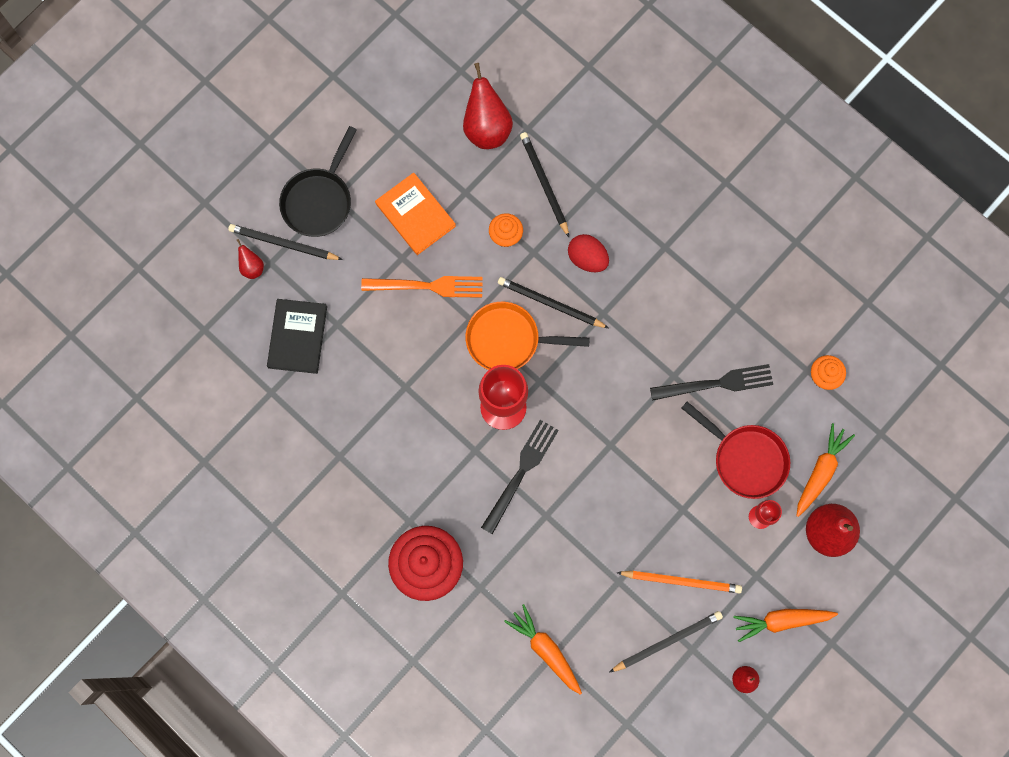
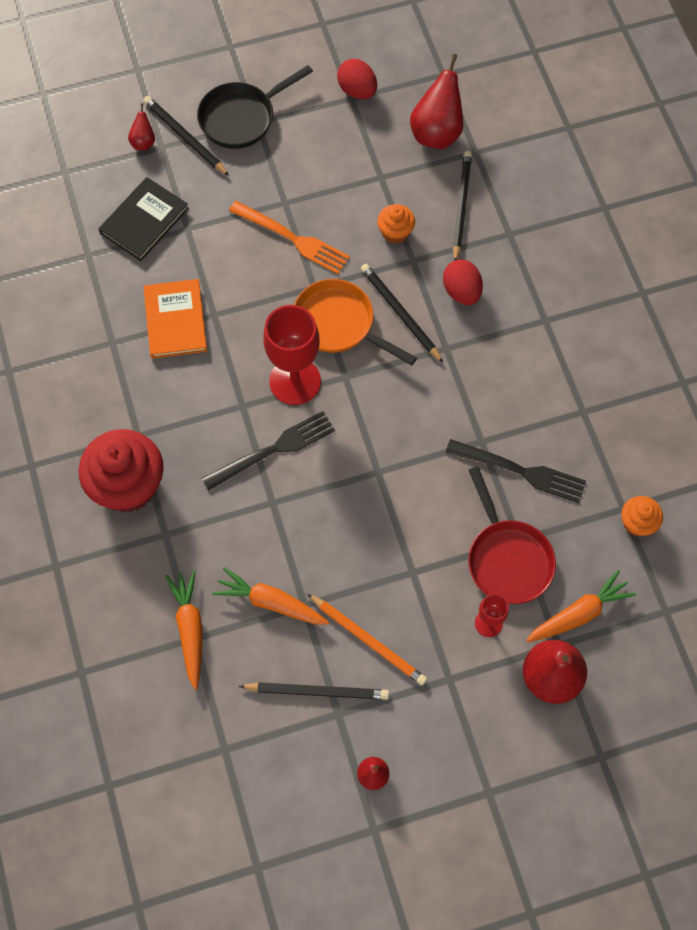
camera: 30 degrees right, 10 degrees down
orange book [375,173,456,255] -> orange book moved to [144,279,207,359]
orange carrot [733,609,838,642] -> orange carrot moved to [212,567,329,625]
none -> red egg [337,59,377,100]

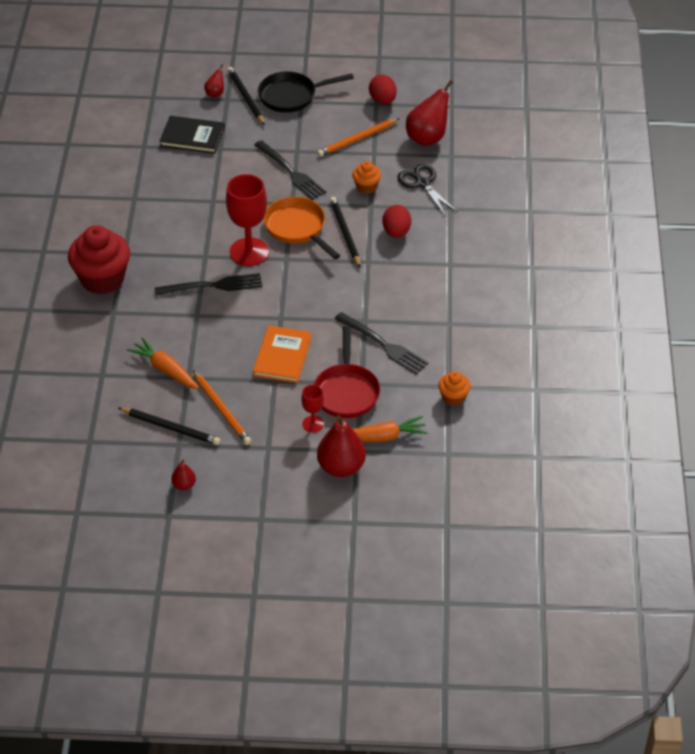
camera: 20 degrees right, 20 degrees down
black book [99,177,189,261] -> black book turned 45 degrees clockwise [159,116,225,154]
orange book [144,279,207,359] -> orange book moved to [253,325,312,383]
orange carrot [165,570,203,690] -> none
orange fork [229,201,350,274] -> black fork [254,140,326,200]
black pencil [453,151,472,261] -> black scissors [397,164,458,216]
none -> orange pencil [317,118,400,157]

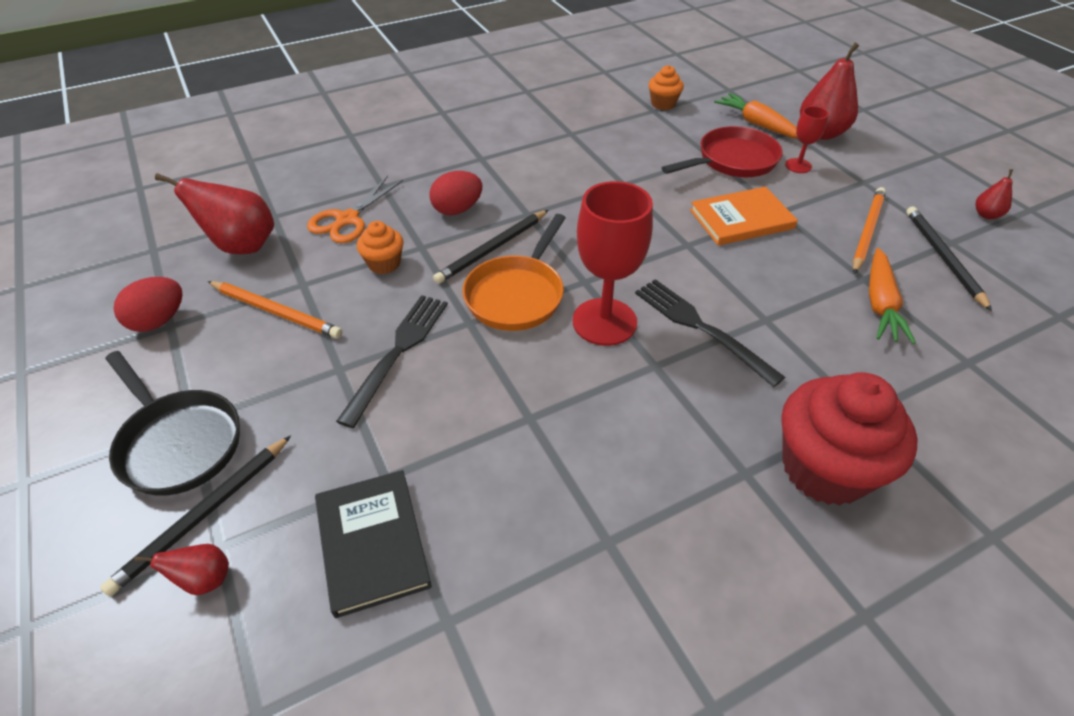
camera: 120 degrees left, 0 degrees up
black fork [335,312,429,375] -> none
black scissors [397,164,458,216] -> orange scissors [307,176,403,243]

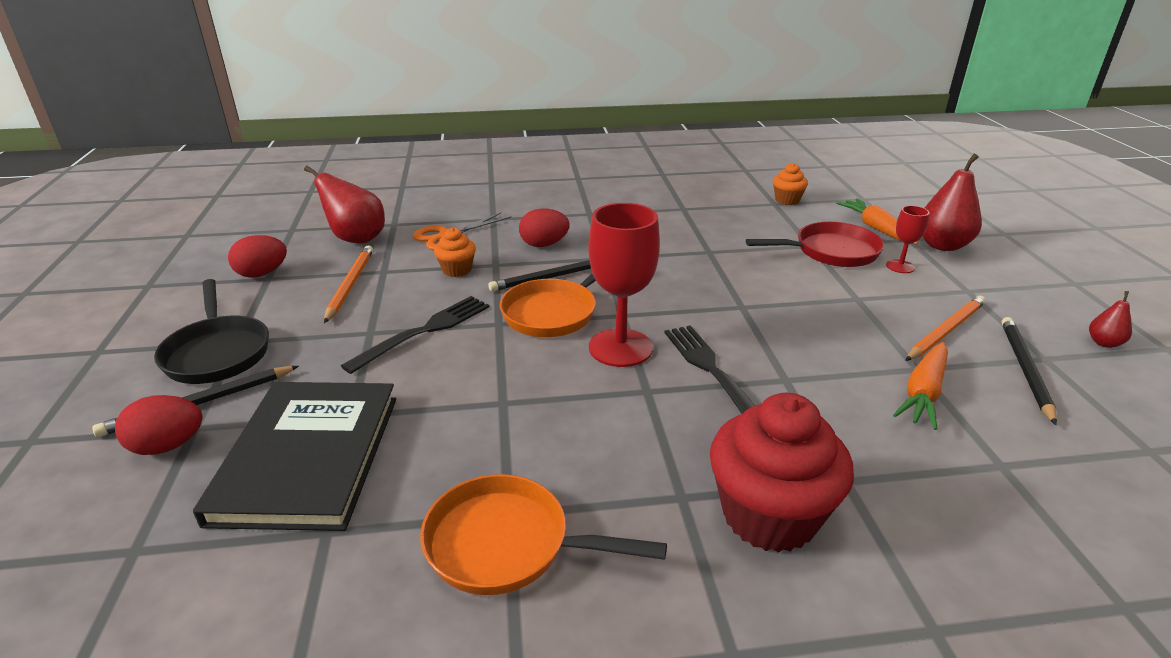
camera: 20 degrees right, 15 degrees down
red pear [134,544,229,595] -> red egg [115,395,202,455]
orange pencil [207,281,342,338] -> orange pencil turned 135 degrees counterclockwise [324,245,373,323]
black book [315,470,432,618] -> black book [193,382,396,531], size x1.55
orange book [690,186,798,246] -> none
none -> orange pan [420,474,667,595]

